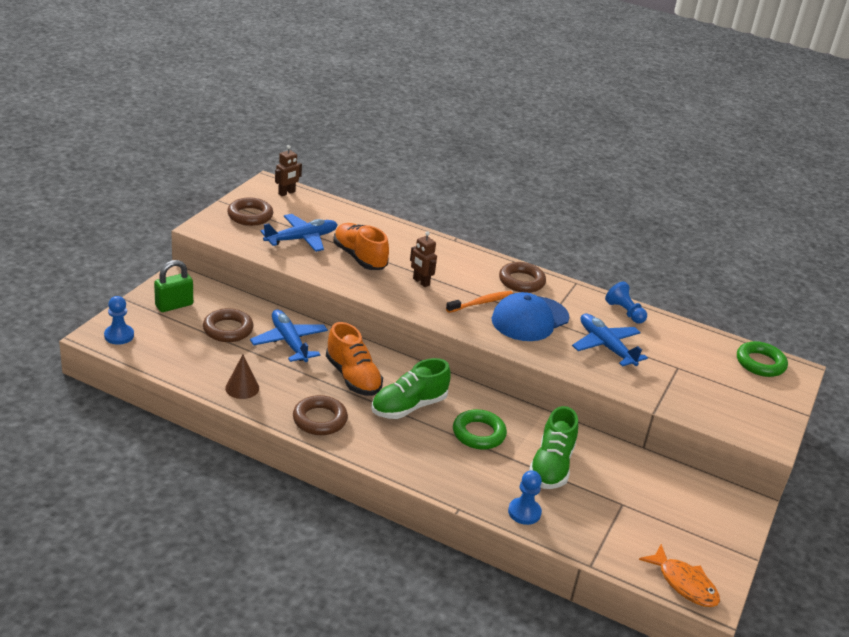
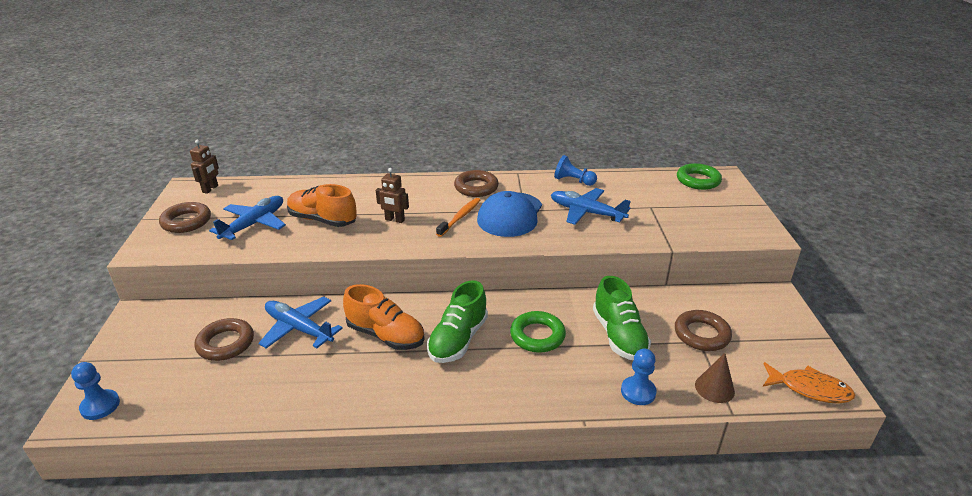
camera: 25 degrees left, 0 degrees up
green padlock [154,260,193,312] -> none
brown cone [225,354,259,399] -> brown cone moved to [695,353,735,403]
brown ring [293,395,348,435] -> brown ring moved to [675,310,732,351]

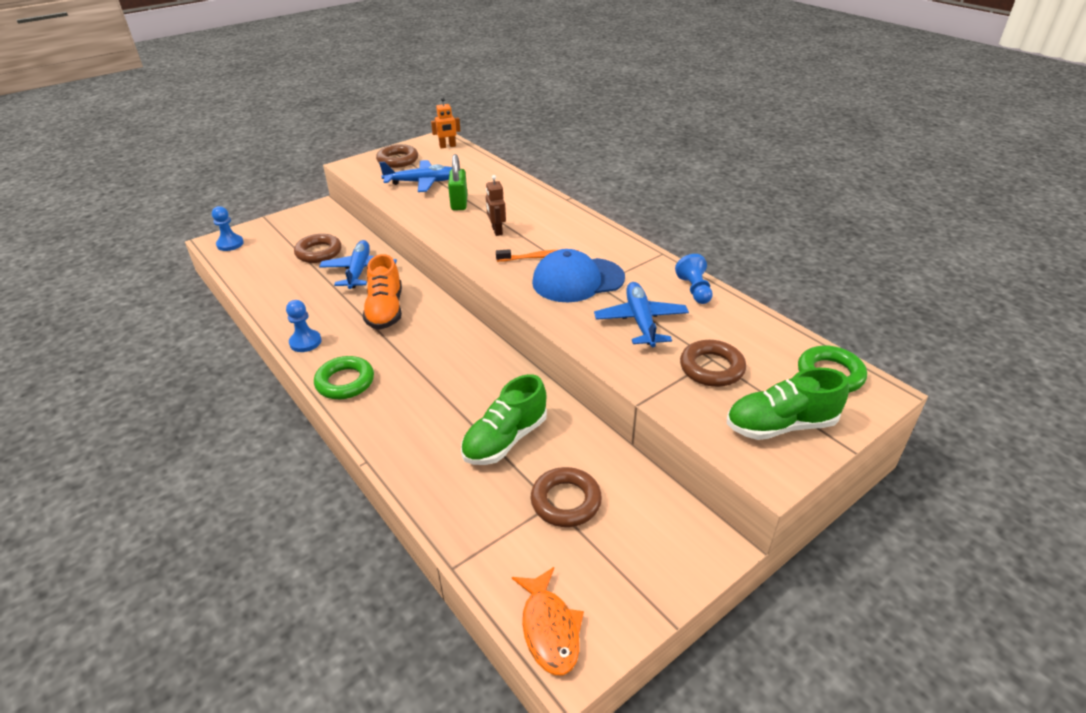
camera: 55 degrees right, 5 degrees up
brown robot [190,140,219,194] -> orange robot [431,98,460,148]
orange shoe [287,184,357,227] -> green padlock [448,154,467,211]
green shoe [427,280,488,363] -> green shoe moved to [727,367,849,440]
brown ring [454,170,499,197] -> brown ring moved to [680,340,746,387]
green ring [510,311,566,353] -> green ring moved to [314,356,374,399]
blue pawn [621,348,657,405] -> blue pawn moved to [286,300,321,352]
brown cone [695,353,735,403] -> none

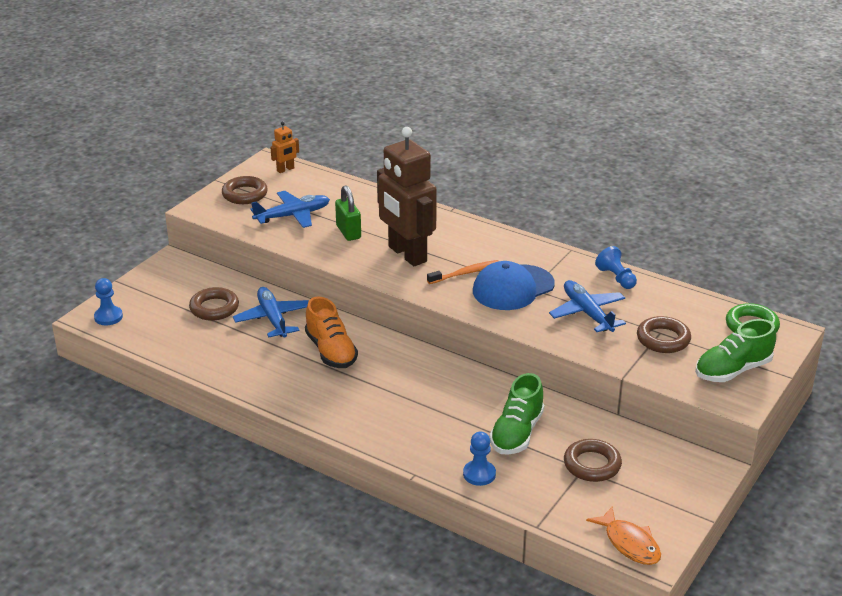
camera: 20 degrees left, 5 degrees down
blue pawn [286,300,321,352] -> blue pawn moved to [463,432,496,486]
green ring [314,356,374,399] -> none
brown robot [486,175,506,236] -> brown robot [377,127,437,266], size x2.38

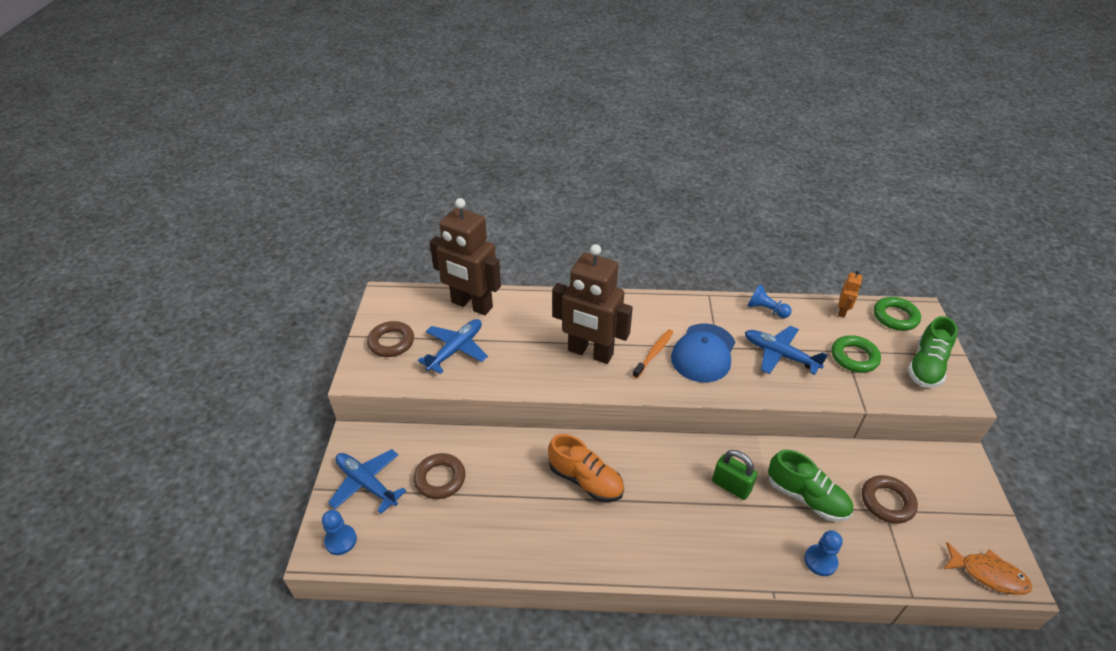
camera: 30 degrees left, 10 degrees up
blue plane [233,287,309,338] -> blue plane moved to [328,449,406,514]
orange robot [270,121,299,173] -> orange robot moved to [838,270,862,318]
green padlock [335,186,361,241] -> green padlock moved to [712,450,757,500]
green shoe [490,373,544,455] -> green shoe turned 45 degrees counterclockwise [768,450,853,522]
brown ring [637,316,691,353] -> green ring [832,335,881,373]
none -> brown robot [430,198,501,315]

